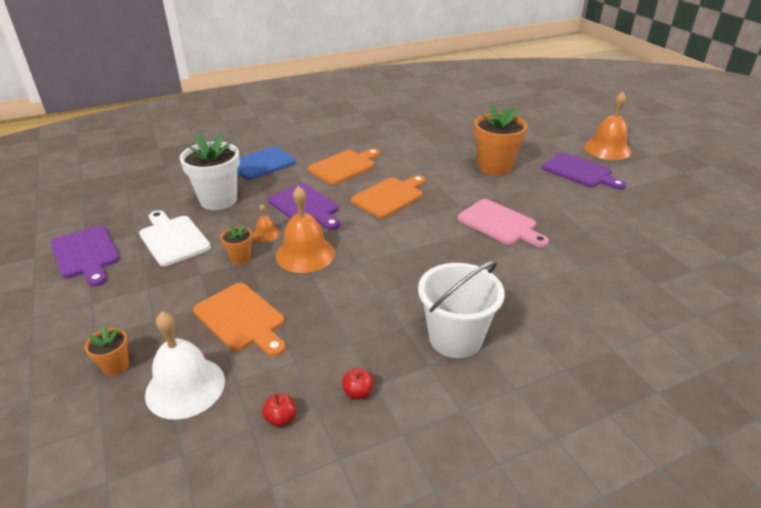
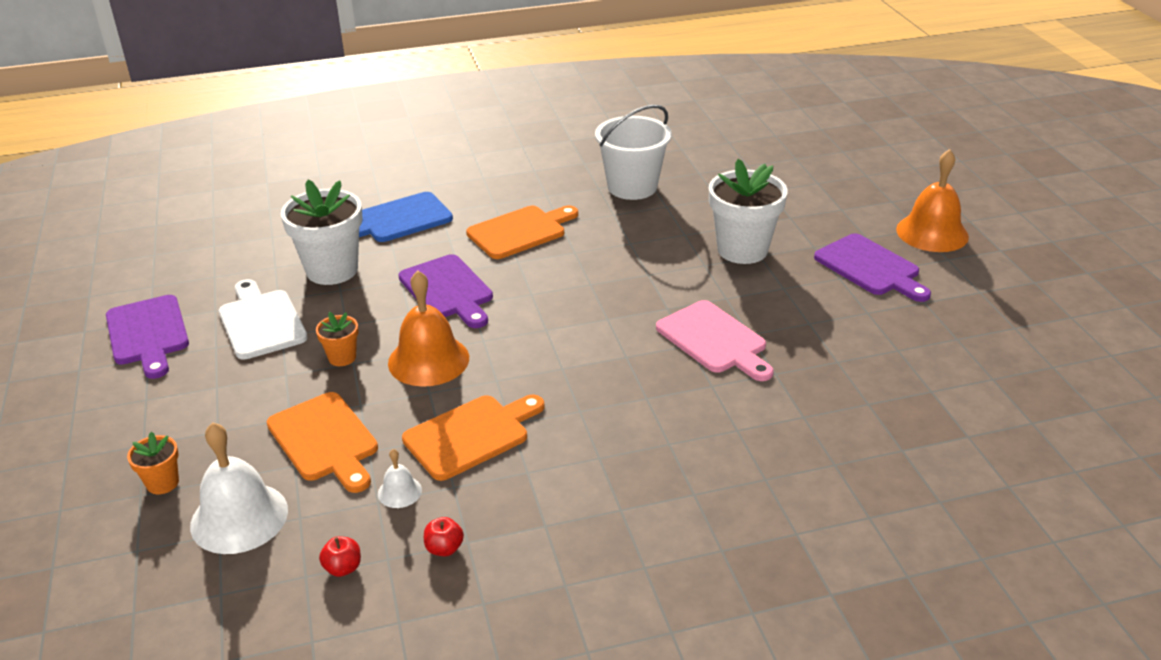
camera: 10 degrees right, 0 degrees up
orange bell [253,204,280,242] -> none
orange cutting board [351,175,426,218] -> orange cutting board moved to [402,395,544,481]
white bucket [418,260,505,358] -> white bucket moved to [595,105,672,200]
orange flower pot [474,105,527,176] -> white flower pot [709,159,788,264]
none -> white bell [378,449,422,508]

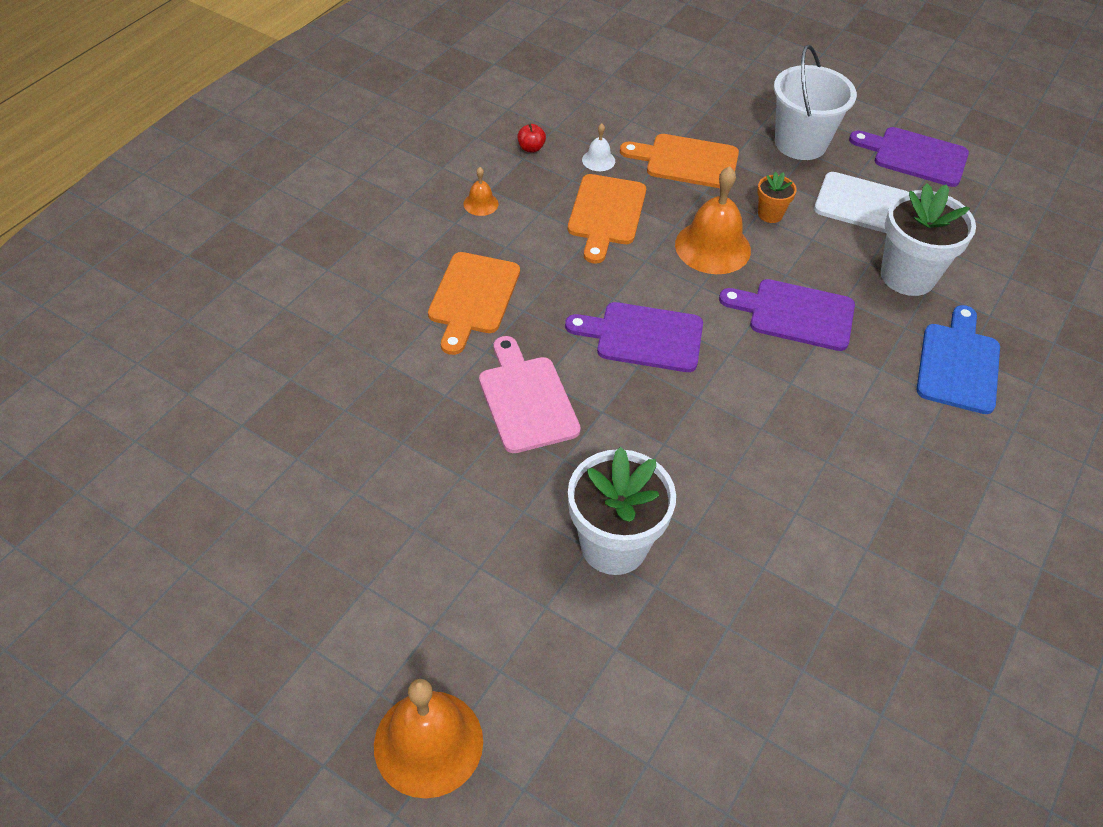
camera: 135 degrees right, 15 degrees up
orange flower pot [127,432,179,495] -> none
white bell [190,422,288,554] -> none
red apple [319,536,361,577] -> none
orange cutting board [466,206,578,259] -> orange cutting board moved to [428,252,520,355]
white bucket [595,105,672,200] -> white bucket moved to [774,45,857,160]
pink cutting board [656,300,774,381] -> pink cutting board turned 60 degrees clockwise [479,336,581,453]
purple cutting board [814,233,931,302] -> purple cutting board moved to [565,302,703,372]
none -> orange bell [464,167,498,216]

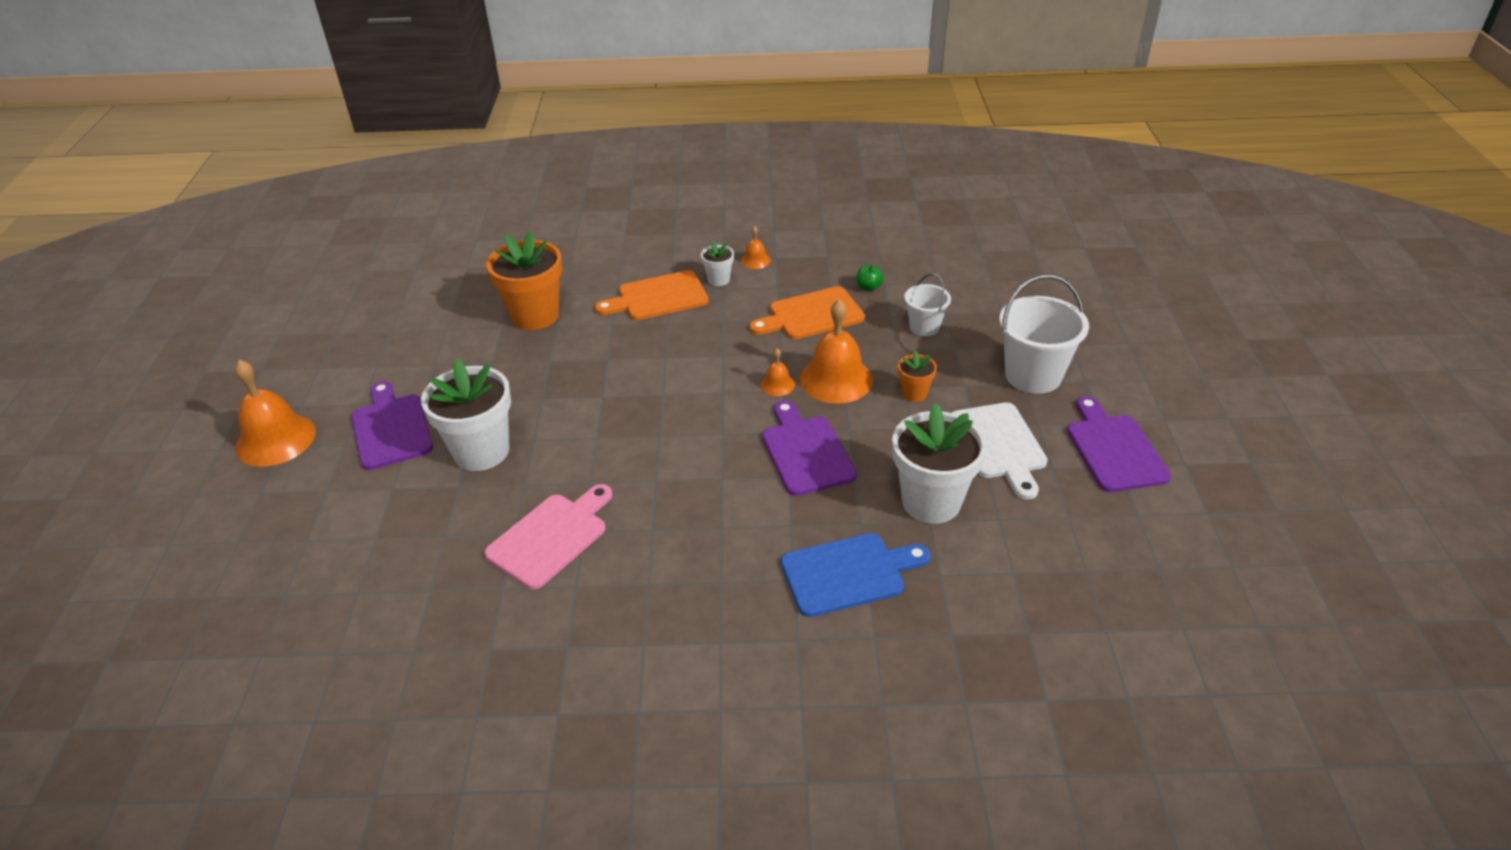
camera: 60 degrees right, 10 degrees down
pink cutting board [479,336,581,453] -> pink cutting board moved to [484,484,613,589]
red apple [517,124,546,153] -> none
purple cutting board [565,302,703,372] -> purple cutting board moved to [351,381,433,470]
white bell [582,124,615,171] -> green apple [856,265,883,291]
orange cutting board [620,134,739,188] -> white bucket [904,273,951,336]
none -> orange flower pot [486,231,562,330]
none -> white flower pot [701,241,734,286]
none -> orange bell [760,348,795,396]

